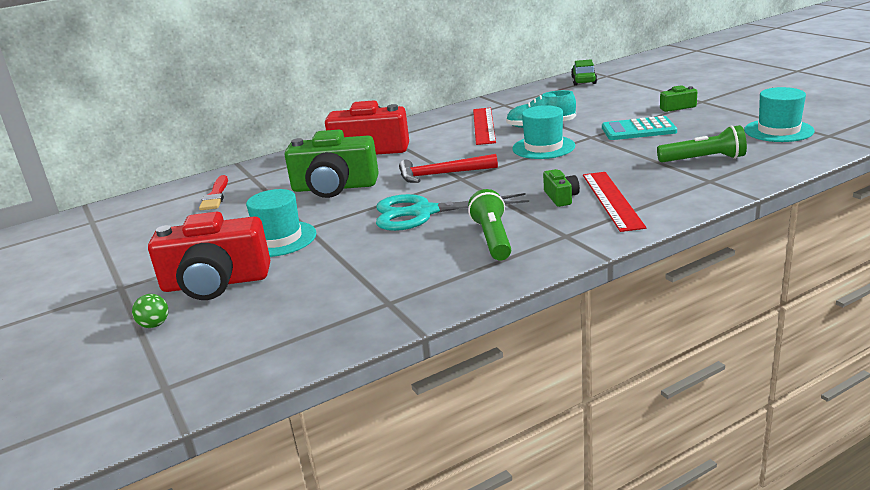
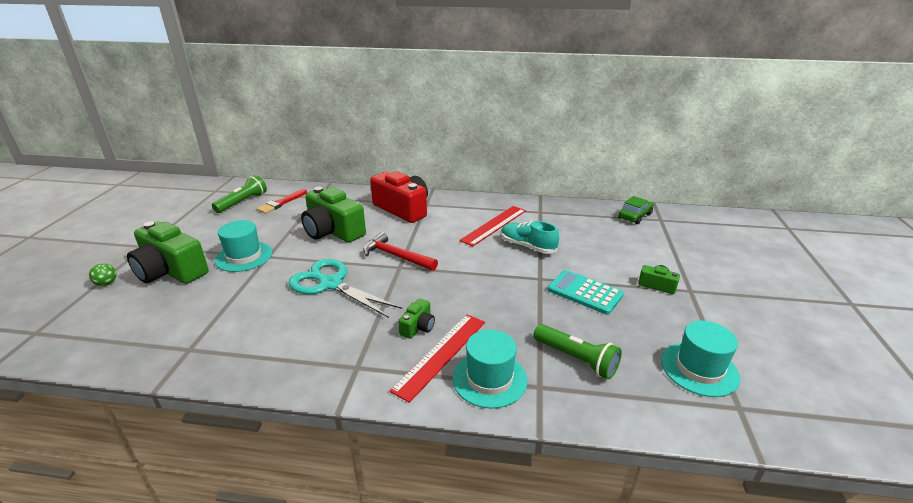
camera: 35 degrees right, 5 degrees up
red camera [148,212,270,300] -> green camera [127,221,209,284]
green flashlight [468,189,511,260] -> green flashlight moved to [212,175,267,213]
turquoise hat [512,105,575,159] -> turquoise hat moved to [452,330,527,409]

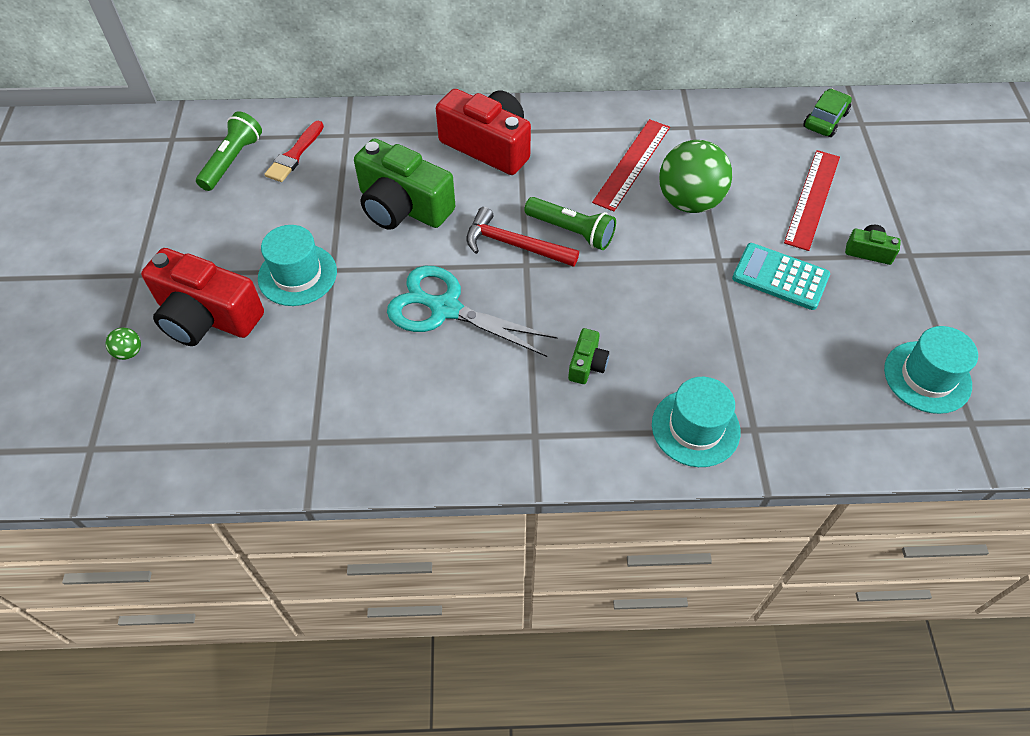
camera: 10 degrees left, 25 degrees up
green camera [127,221,209,284] -> red camera [141,248,264,346]
red ruler [389,314,485,403] -> red ruler moved to [784,150,840,251]
turquoise shoe [501,221,559,254] -> green ball [659,140,732,213]
green flashlight [534,324,622,380] -> green flashlight moved to [524,197,616,250]

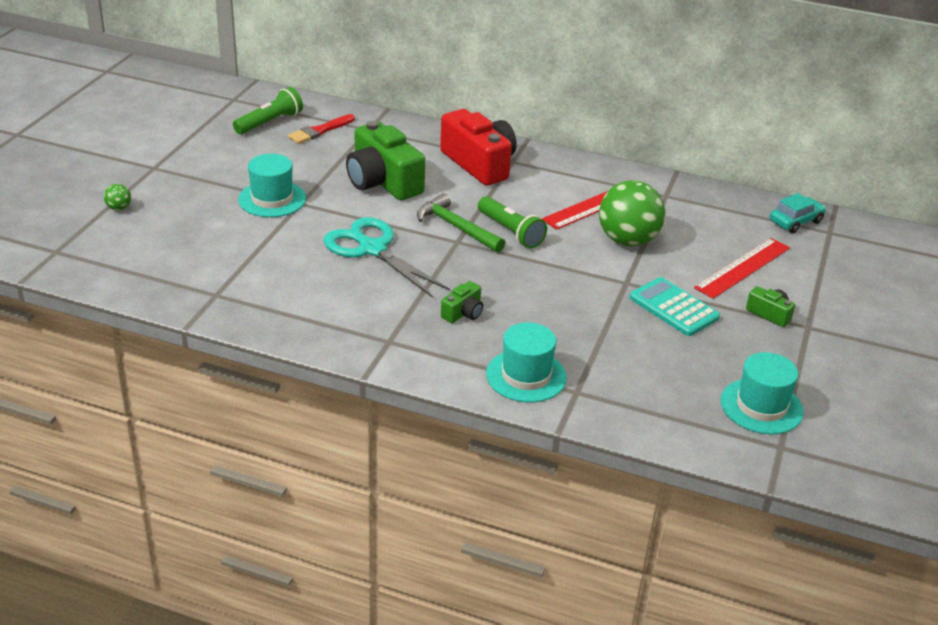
camera: 20 degrees right, 20 degrees down
red camera [141,248,264,346] -> none
red hammer [466,207,579,267] -> green hammer [417,193,505,253]
green car [803,89,852,137] -> turquoise car [770,193,826,233]

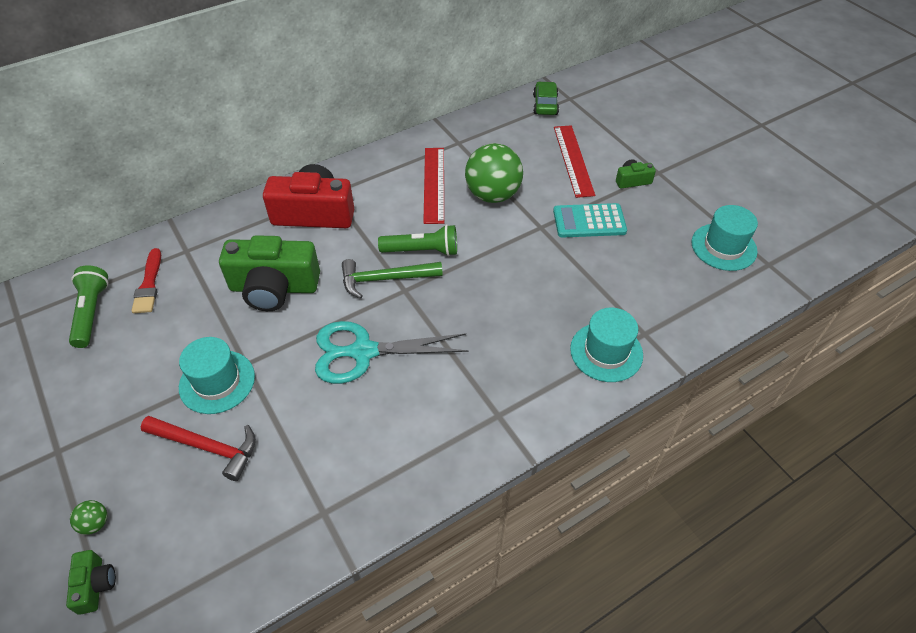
camera: 50 degrees left, 15 degrees up
green camera [441,281,483,323] -> green camera moved to [66,550,116,615]
turquoise car [770,193,826,233] -> green car [533,81,559,115]
none -> red hammer [141,416,256,481]

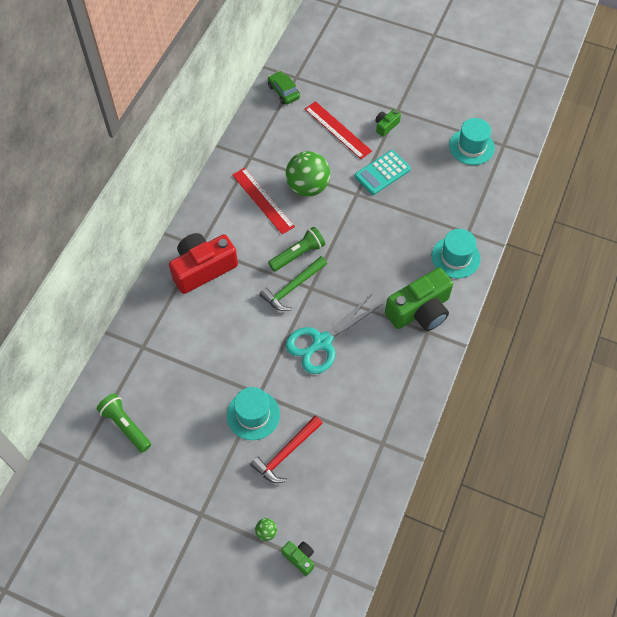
camera: 35 degrees left, 10 degrees up
red brush [131,248,161,313] -> none
red hammer [141,416,256,481] -> red hammer turned 150 degrees clockwise [250,416,323,483]
green camera [219,235,320,311] -> green camera moved to [385,268,453,331]

